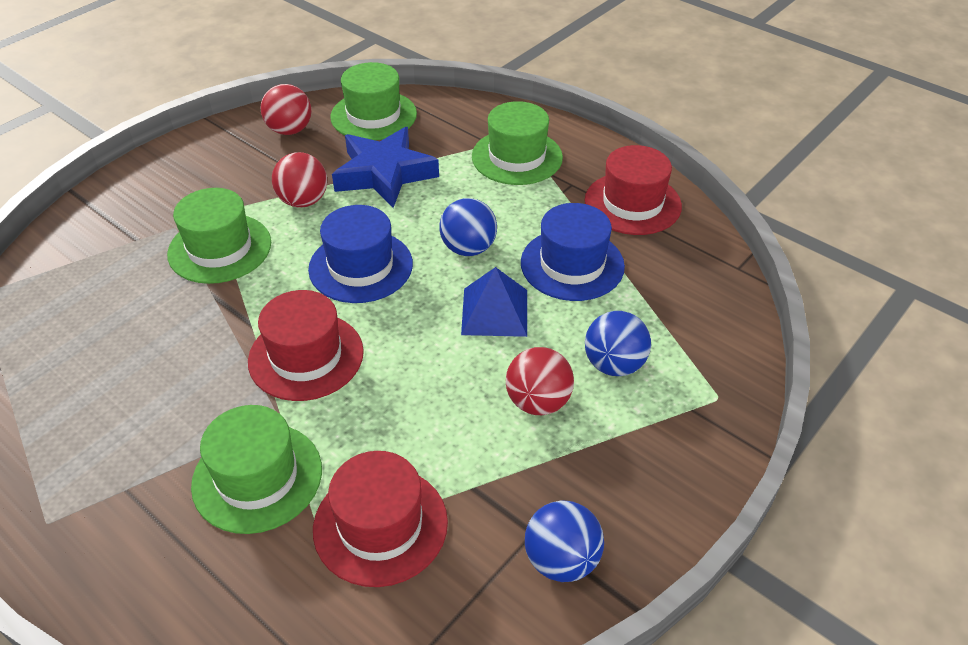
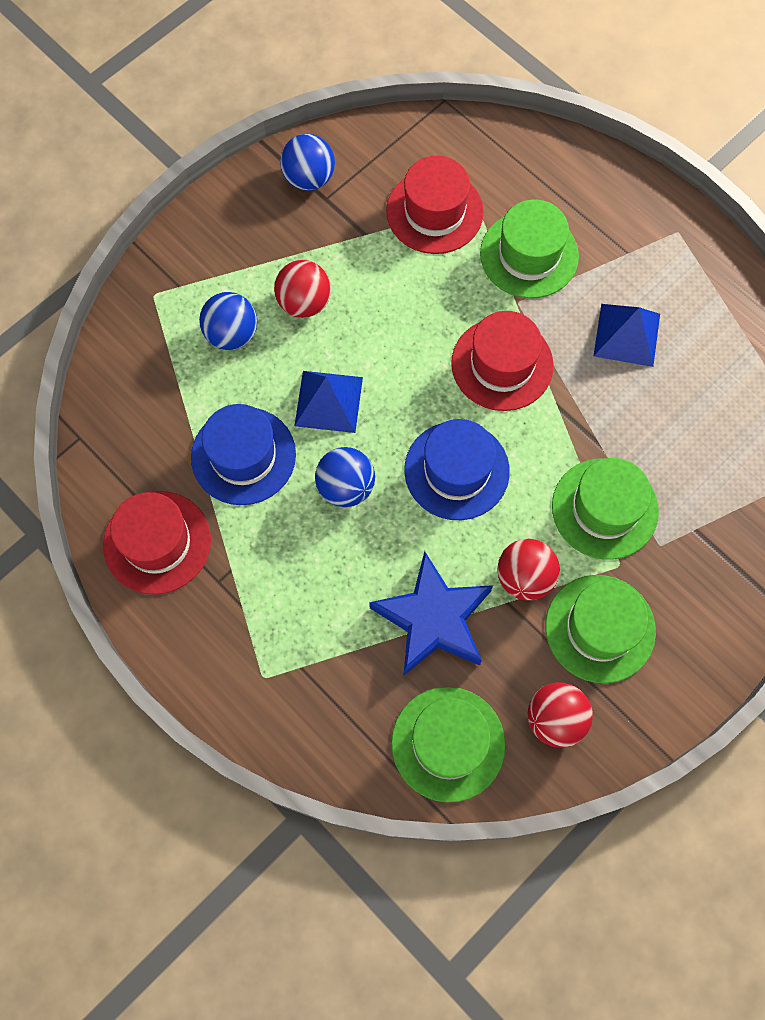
camera: 175 degrees left, 25 degrees up
green hat [472,101,563,185] -> green hat moved to [545,575,656,683]
none -> blue pyramid [594,304,660,367]

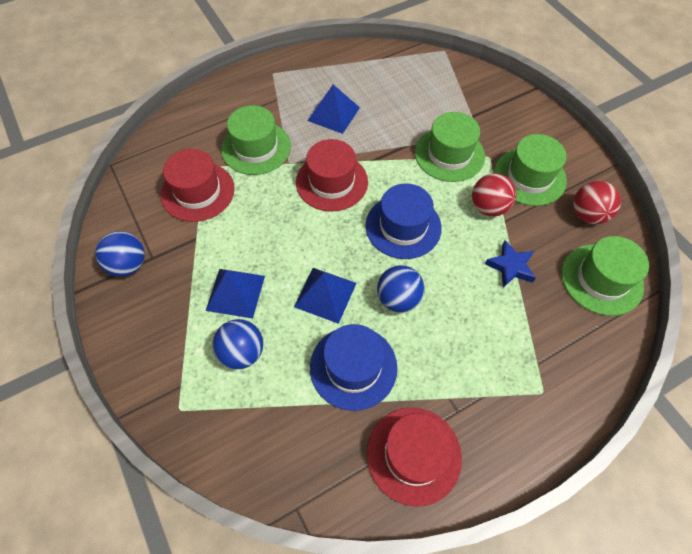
camera: 75 degrees left, 10 degrees down
red ball [274,260,331,318] -> blue pyramid [206,269,265,319]
blue star [369,551,493,676] -> blue star [485,241,536,288], size x0.56

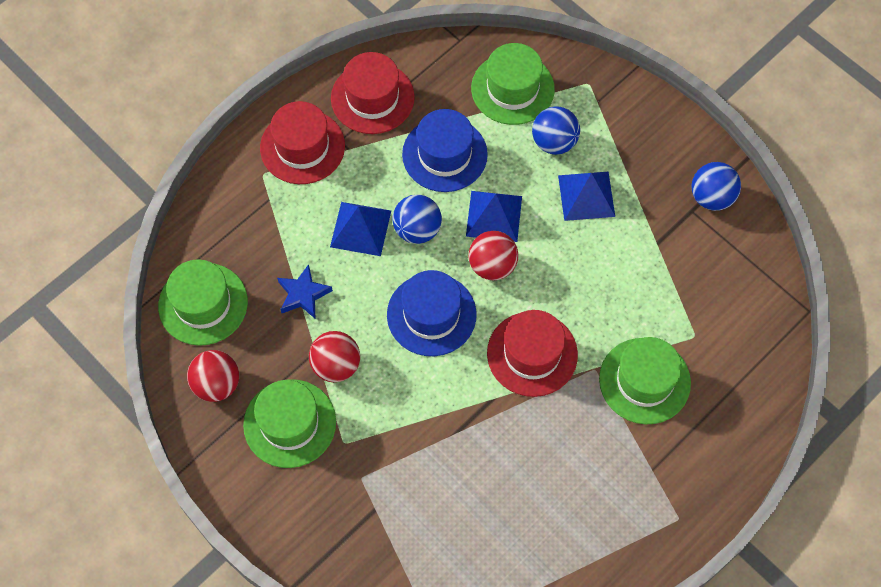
camera: 165 degrees right, 5 degrees up
red hat [161,149,235,222] -> red hat moved to [260,101,345,184]
blue pyramid [307,85,360,134] -> blue pyramid moved to [330,202,391,256]
green hat [415,112,485,182] -> green hat moved to [471,43,555,125]
none -> red ball [469,231,518,281]

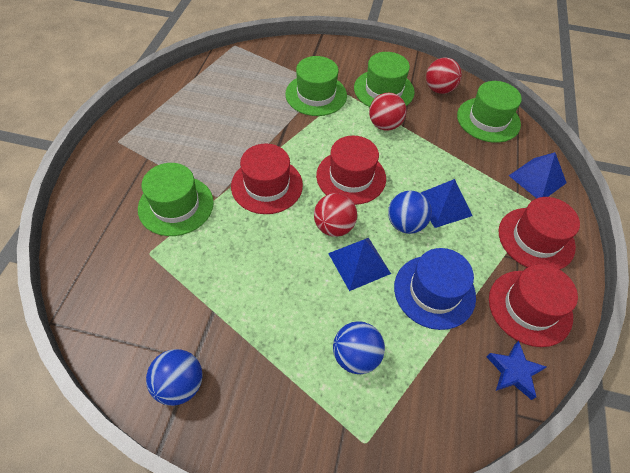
camera: 145 degrees right, 10 degrees down
blue star [277,264,333,318] -> blue star moved to [486,341,546,400]
blue hat [387,270,477,356] -> red hat [316,136,386,205]
green hat [471,43,555,125] -> green hat moved to [285,56,347,116]
blue pyramid [558,172,615,221] -> blue pyramid moved to [508,152,566,198]

